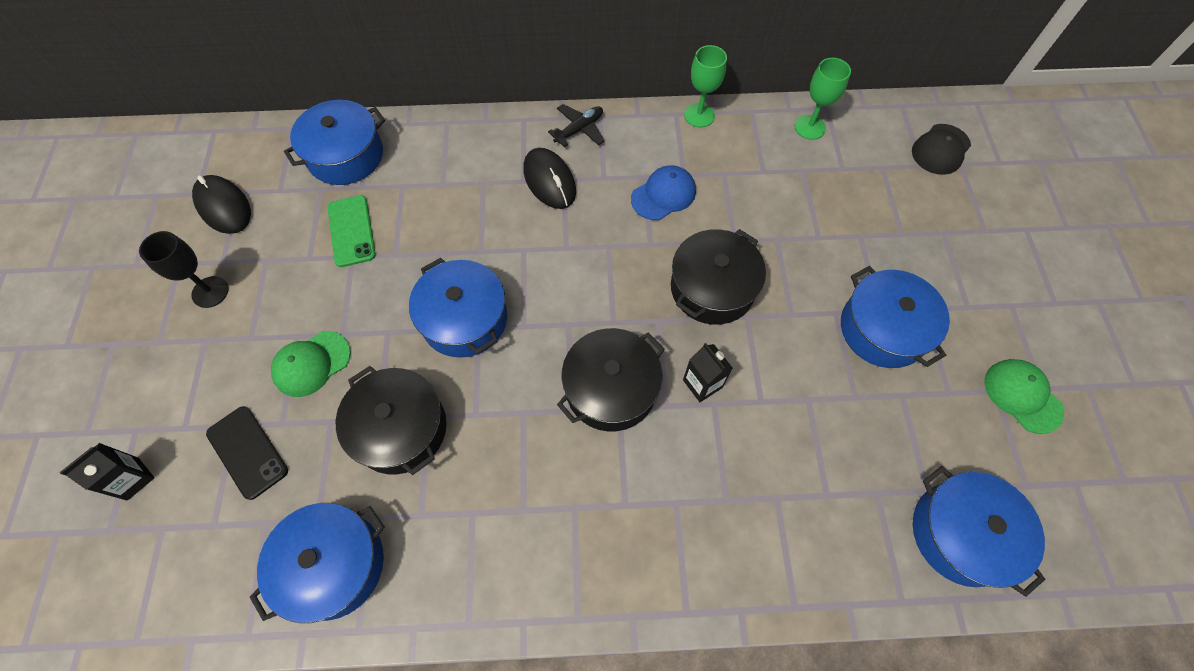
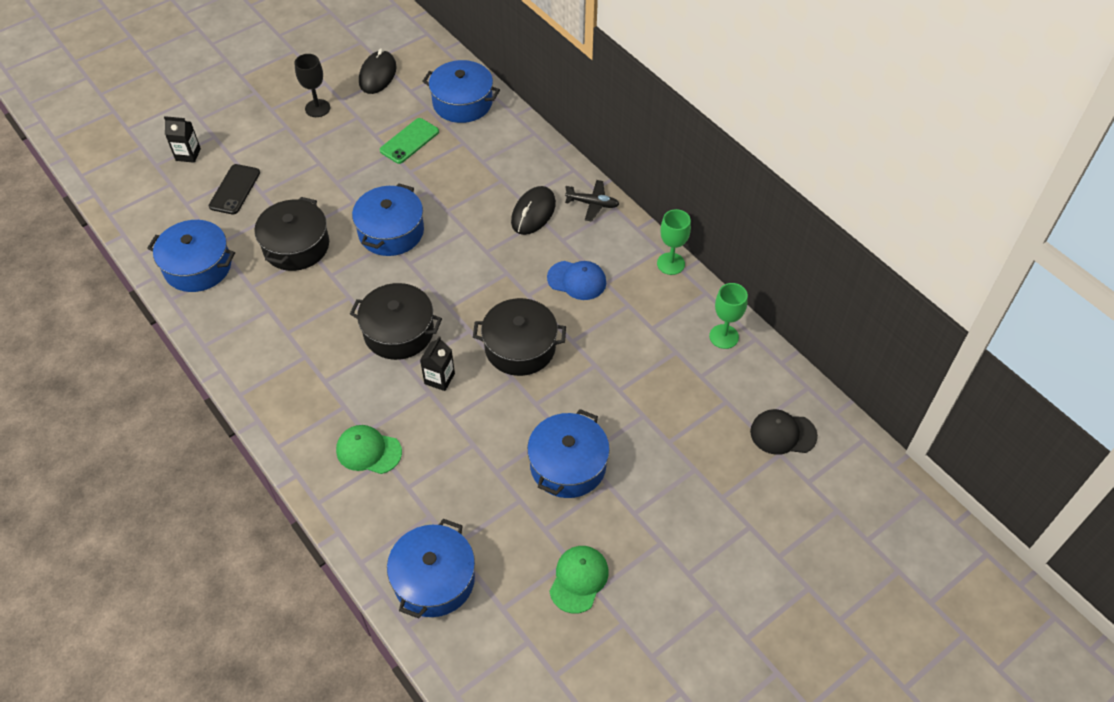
camera: 55 degrees right, 10 degrees down
green cap [271,331,351,397] -> green cap moved to [336,425,402,474]

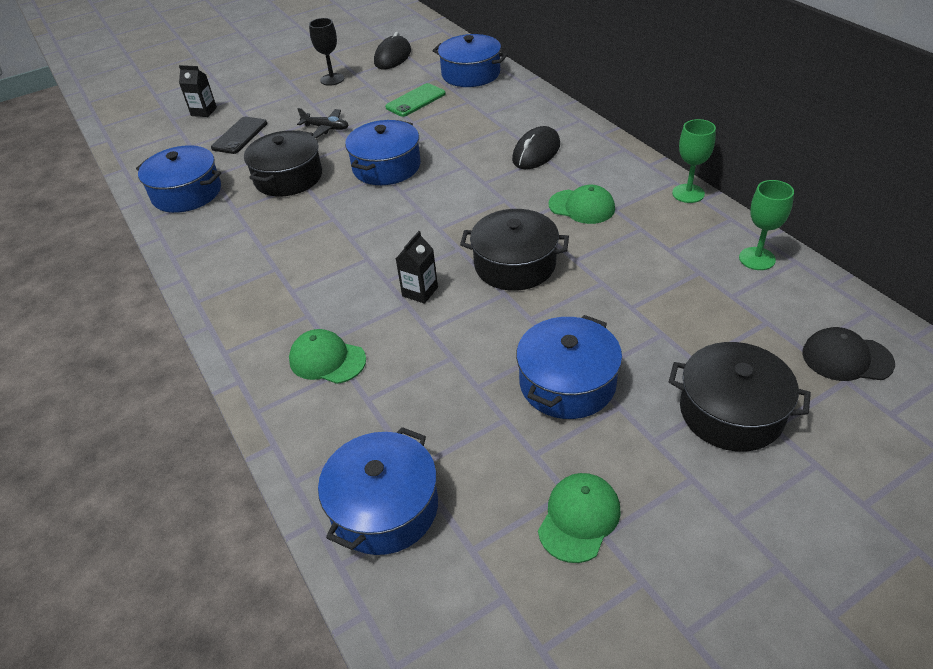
camera: 10 degrees right, 10 degrees down
black pot [350,283,442,360] -> black pot moved to [669,342,811,452]
blue cap [547,261,606,300] -> green cap [549,184,615,224]
black plane [565,180,619,221] -> black plane moved to [297,108,349,138]

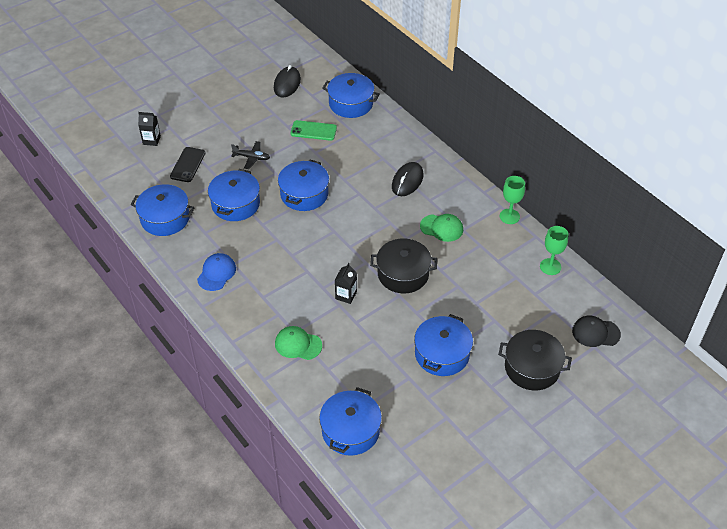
camera: 10 degrees left, 5 degrees up
black pot [244,130,322,196] -> blue pot [208,169,260,221]
black goblet [309,18,344,86] -> none
green phone [385,83,446,117] -> green phone turned 60 degrees clockwise [291,120,337,141]
green cap [538,473,621,563] -> none
none -> blue cap [197,253,236,291]

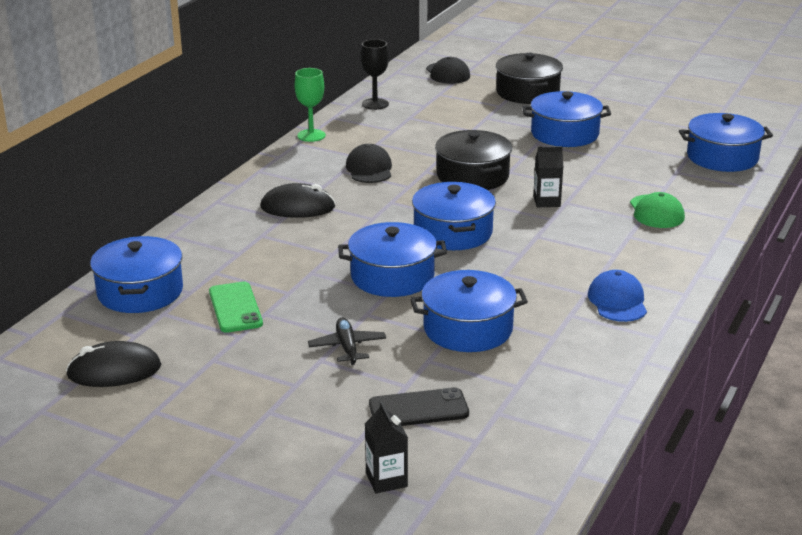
camera: 115 degrees left, 20 degrees down
blue pot [131,184,195,236] -> blue pot moved to [412,182,496,250]
blue cap [197,253,236,291] -> blue cap turned 90 degrees clockwise [588,270,647,322]
green cap [420,214,463,242] -> black cap [346,144,392,183]
green goblet [540,226,568,275] -> black goblet [361,39,389,110]

